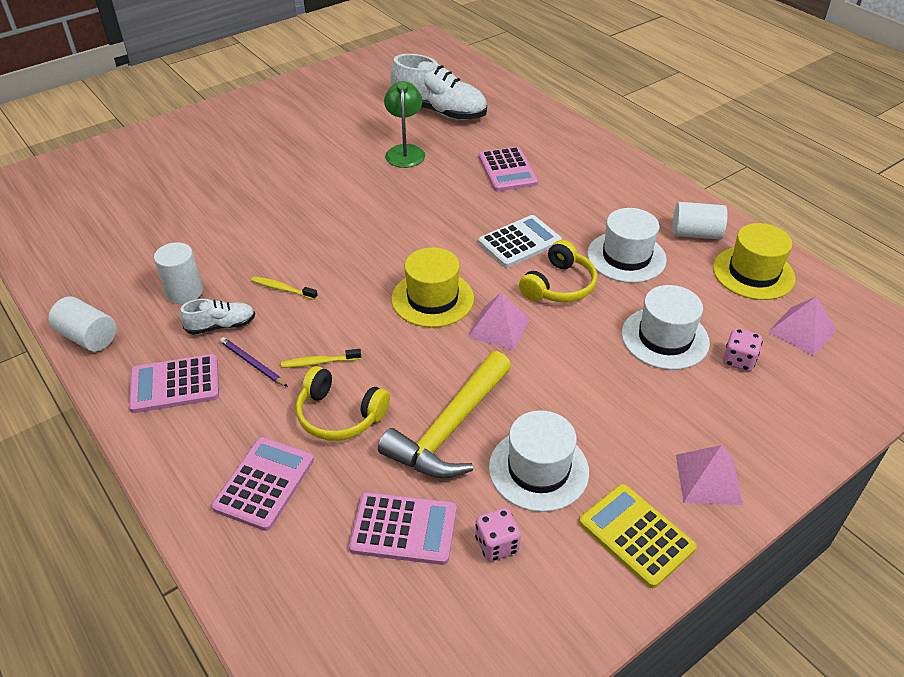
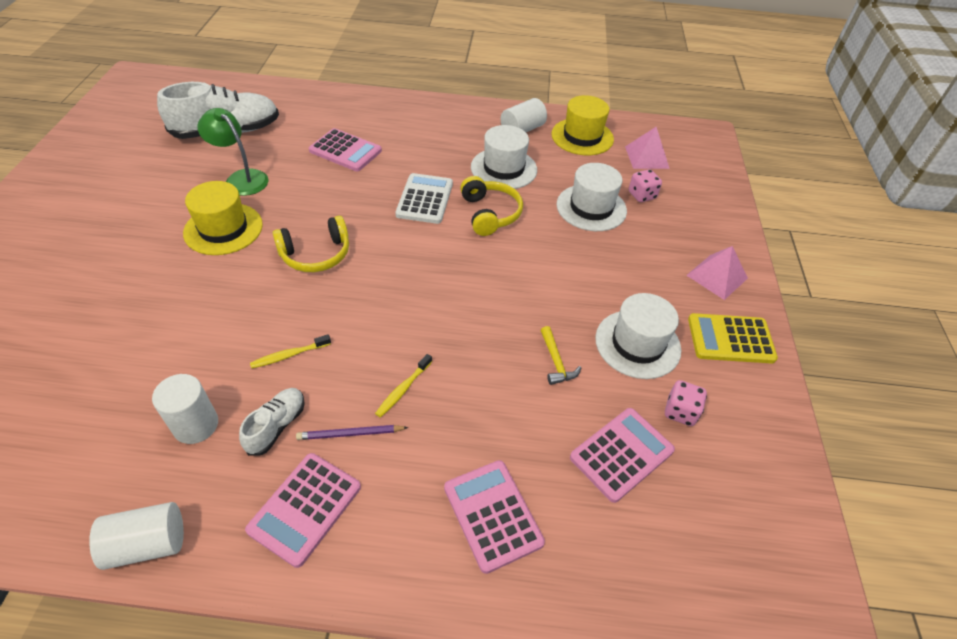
camera: 50 degrees left, 5 degrees up
yellow headphones [296,366,390,441] -> yellow headphones moved to [272,216,349,272]
yellow hammer [378,351,511,479] -> yellow hammer [540,326,581,385], size x0.43
yellow hat [391,247,474,328] -> yellow hat moved to [183,181,263,255]
pink pyramid [468,293,530,351] -> none

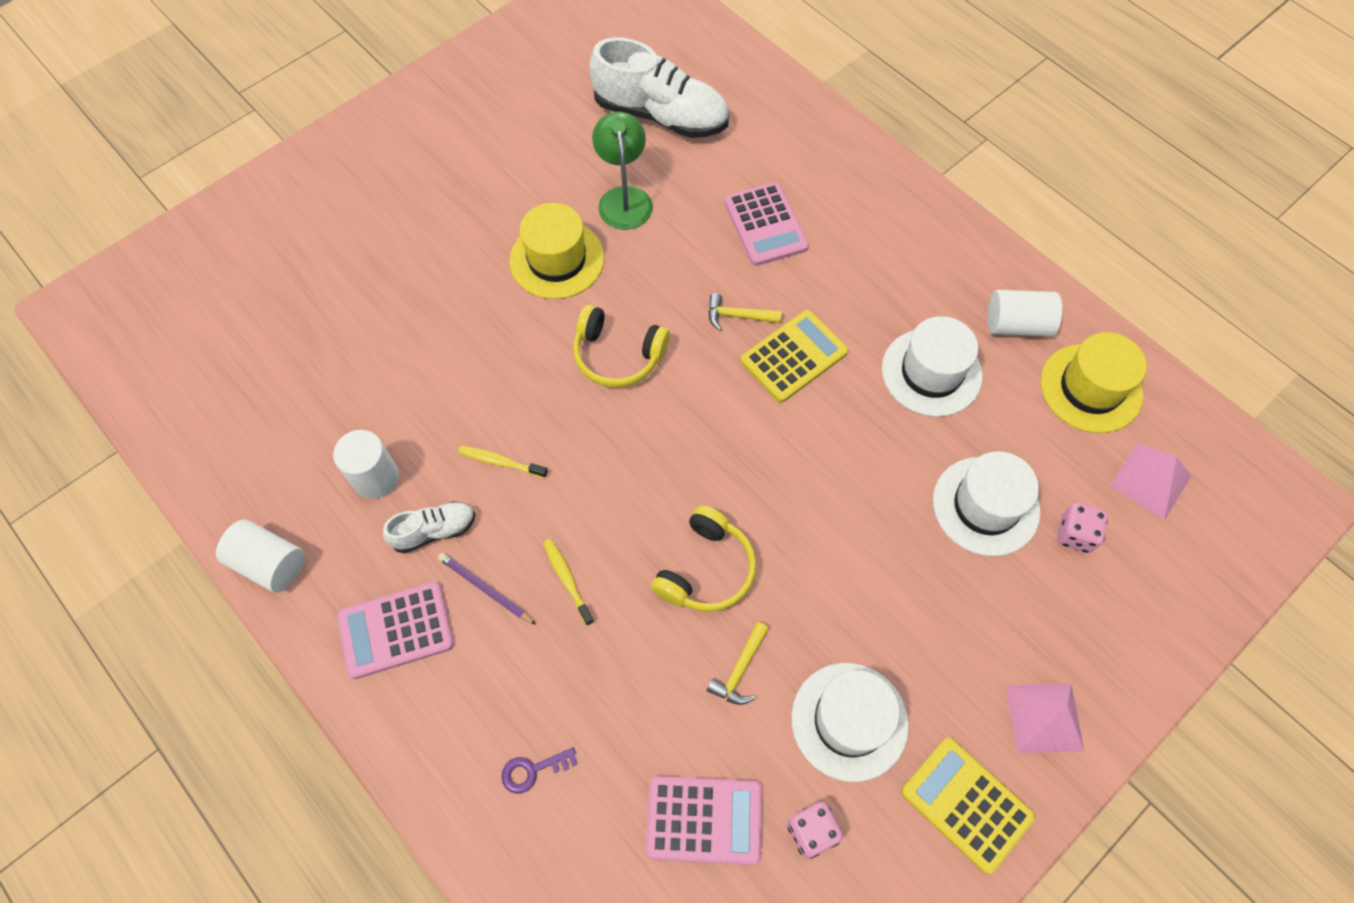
camera: 45 degrees right, 15 degrees up
yellow toothbrush [375,354,432,418] -> yellow toothbrush turned 75 degrees clockwise [543,539,594,626]
white calculator [395,173,453,224] -> yellow calculator [741,310,848,403]
pink calculator [444,460,545,574] -> purple key [501,747,577,794]
yellow headphones [460,176,523,236] -> yellow headphones moved to [651,505,756,612]
none -> yellow hammer [708,293,782,331]

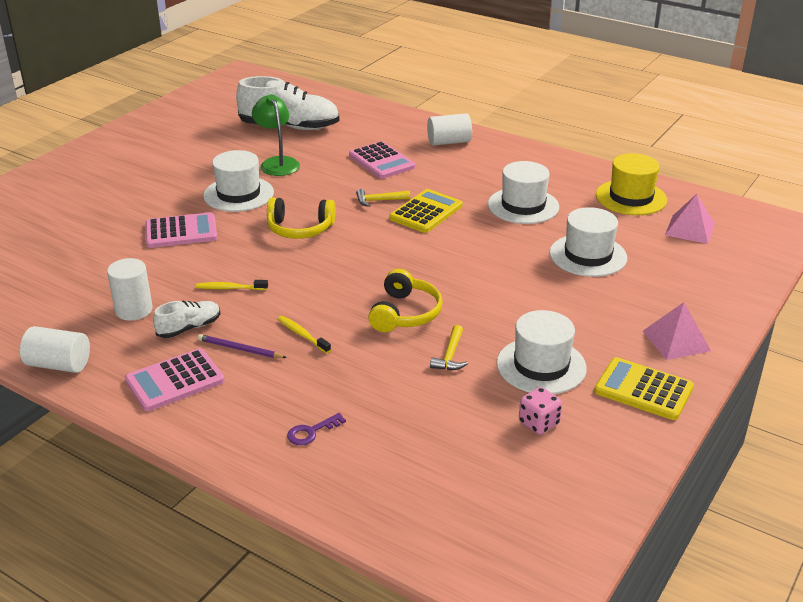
camera: 15 degrees left, 30 degrees down
yellow hat [509,203,604,299] -> white hat [203,150,274,212]
pink calculator [646,776,762,865] -> pink calculator moved to [145,212,217,248]
white cylinder [988,290,1062,337] -> white cylinder moved to [427,113,472,146]
pink dice [1057,503,1108,553] -> none

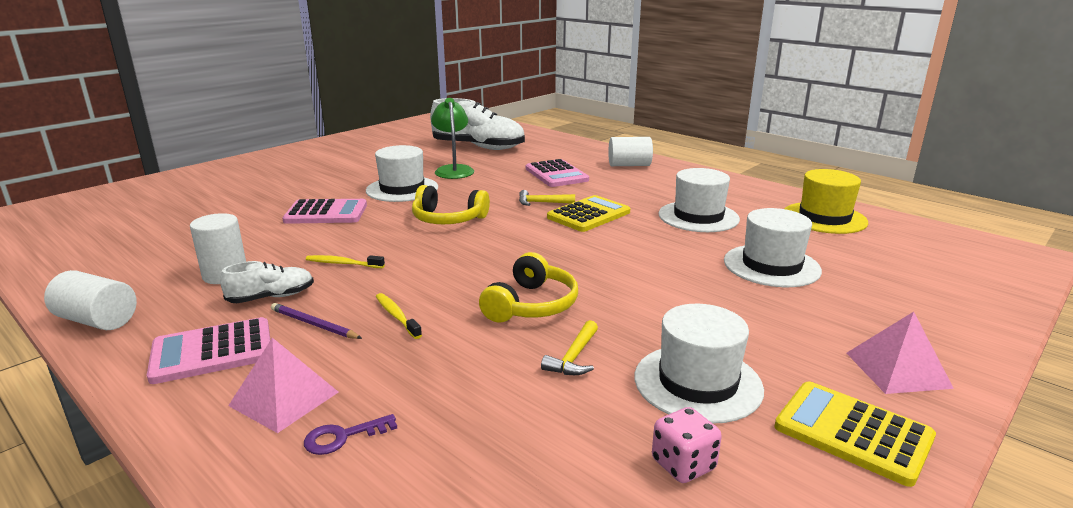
camera: 10 degrees right, 10 degrees down
pink pyramid [665,194,715,244] -> pink pyramid moved to [228,338,338,433]

